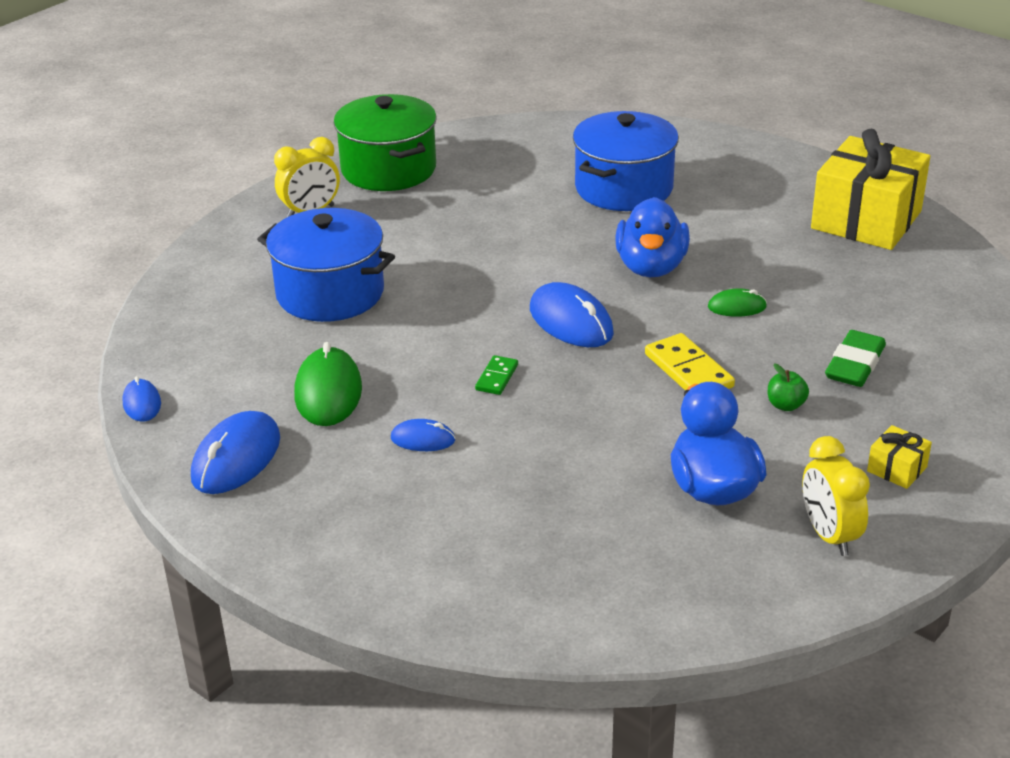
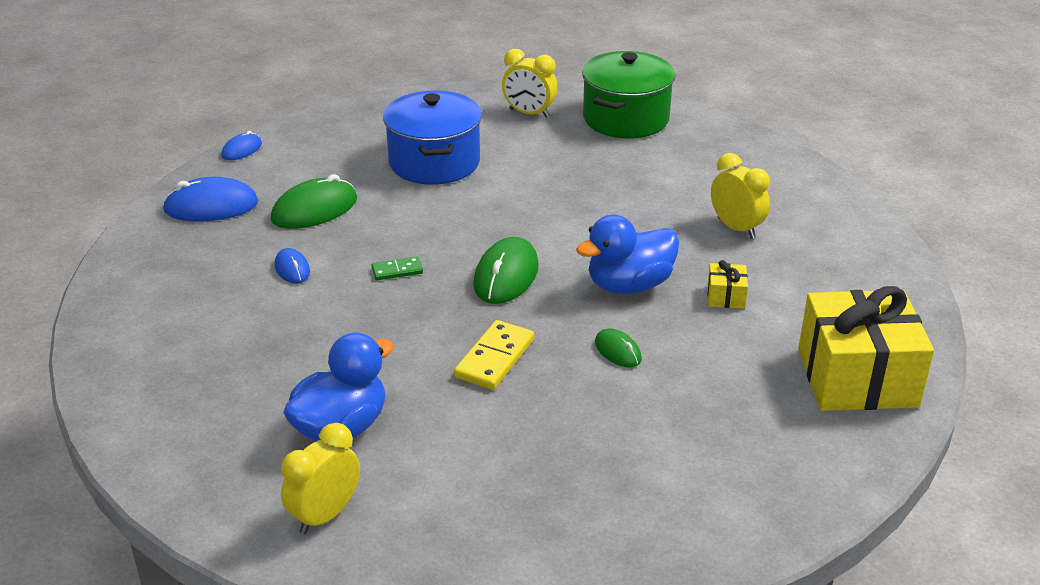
camera: 55 degrees right, 0 degrees up
blue mouse [530,282,614,347] -> green mouse [473,237,539,304]
blue pot [573,111,679,211] -> yellow clock [711,153,770,239]
green apple [768,364,809,411] -> none
green eraser [825,330,886,387] -> none
yellow gift [867,425,932,489] -> yellow gift moved to [707,260,748,309]

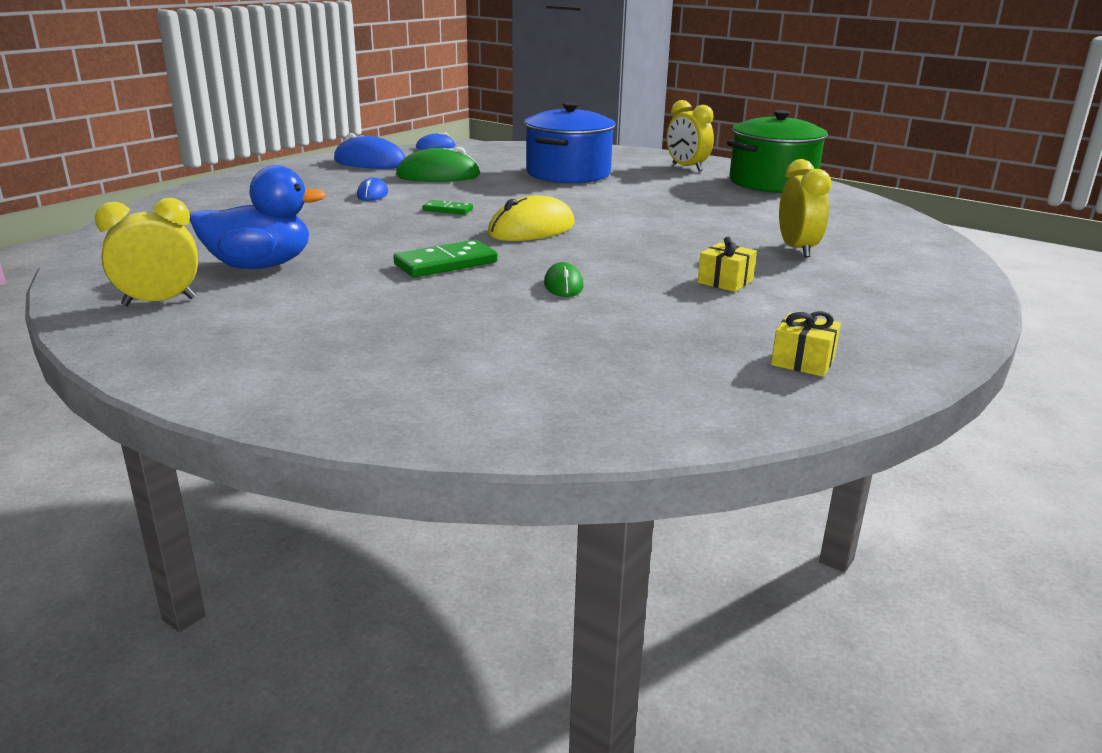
camera: 30 degrees right, 10 degrees down
yellow domino [454,320,534,390] -> green domino [393,240,498,278]
green mouse [473,237,539,304] -> yellow mouse [488,195,575,241]
blue duck [576,215,679,294] -> none
yellow gift [798,286,934,411] -> yellow gift [771,311,841,377], size x0.41

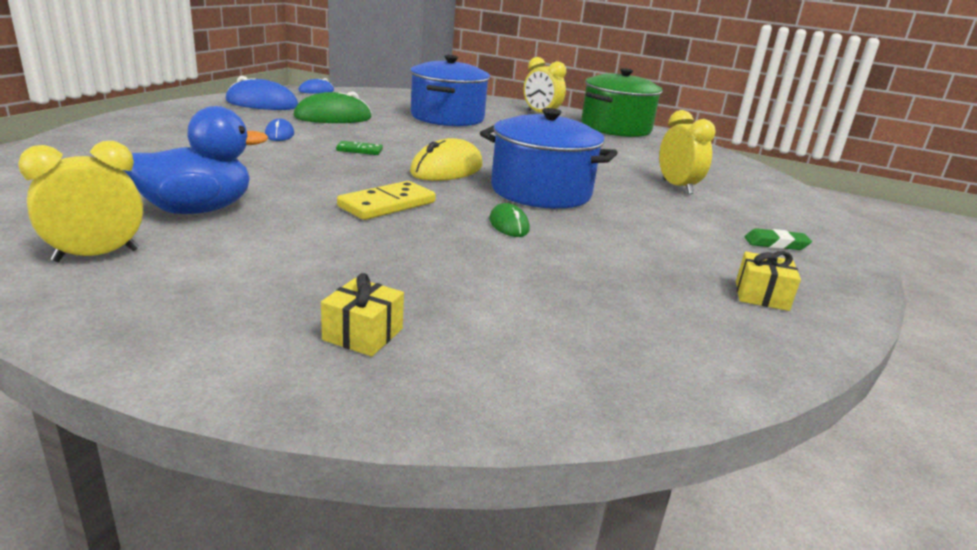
camera: 15 degrees left, 0 degrees up
green domino [393,240,498,278] -> yellow domino [337,181,436,220]
yellow gift [697,237,757,292] -> yellow gift moved to [321,273,404,356]
none -> blue pot [480,108,618,209]
none -> green eraser [744,228,812,250]

